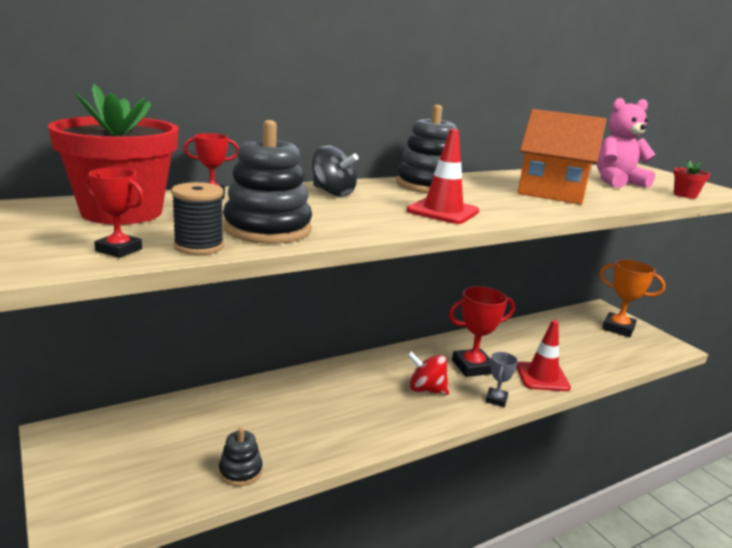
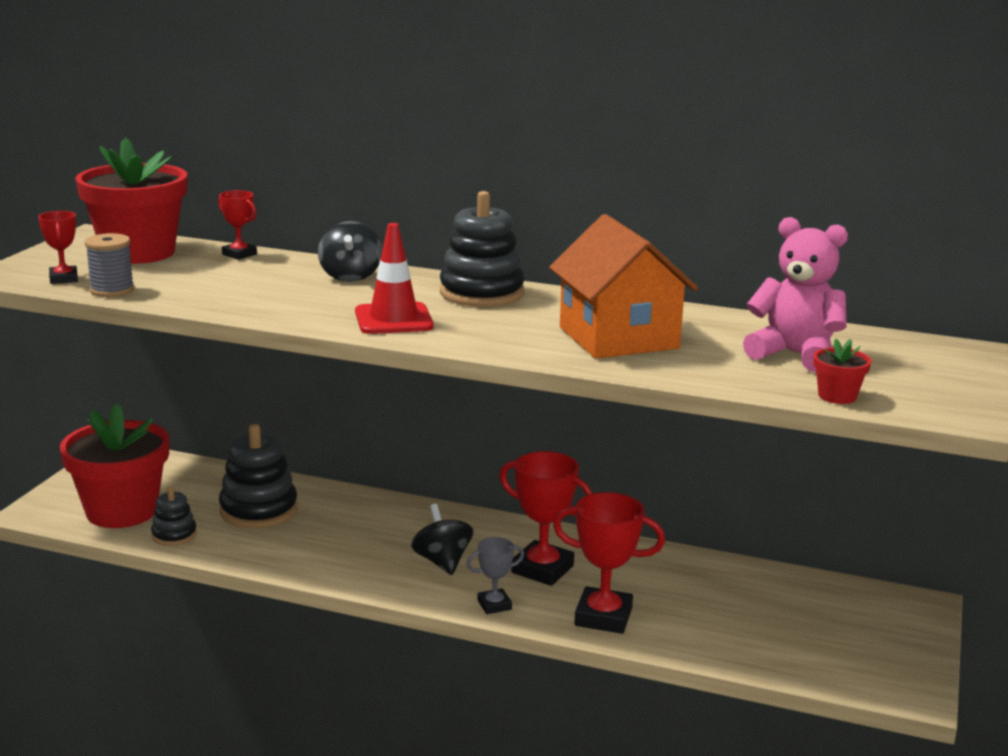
camera: 50 degrees right, 0 degrees up
black spool [171,182,224,255] -> grey spool [85,233,135,297]
black stacking toy [223,120,312,244] -> black stacking toy moved to [219,424,297,529]
red spinning top [407,351,449,395] -> black spinning top [411,504,473,575]
red traffic cone [516,320,571,391] -> red trophy [553,492,665,634]
orange trophy [599,260,666,337] -> none
none -> red flower pot [60,404,170,528]

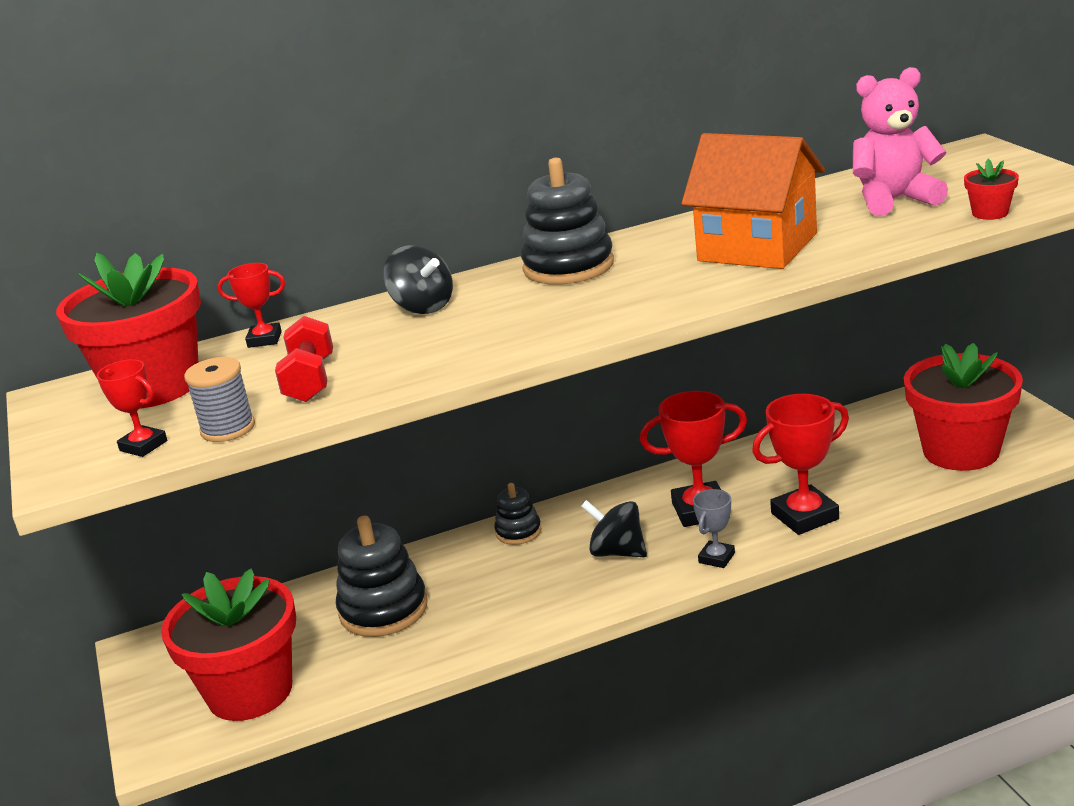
camera: 35 degrees left, 5 degrees up
black stacking toy [151,486,197,546] -> black stacking toy moved to [494,483,541,545]
red traffic cone [355,223,434,334] -> none
none -> red dumbbell [275,316,333,402]
none -> red flower pot [904,343,1023,471]

